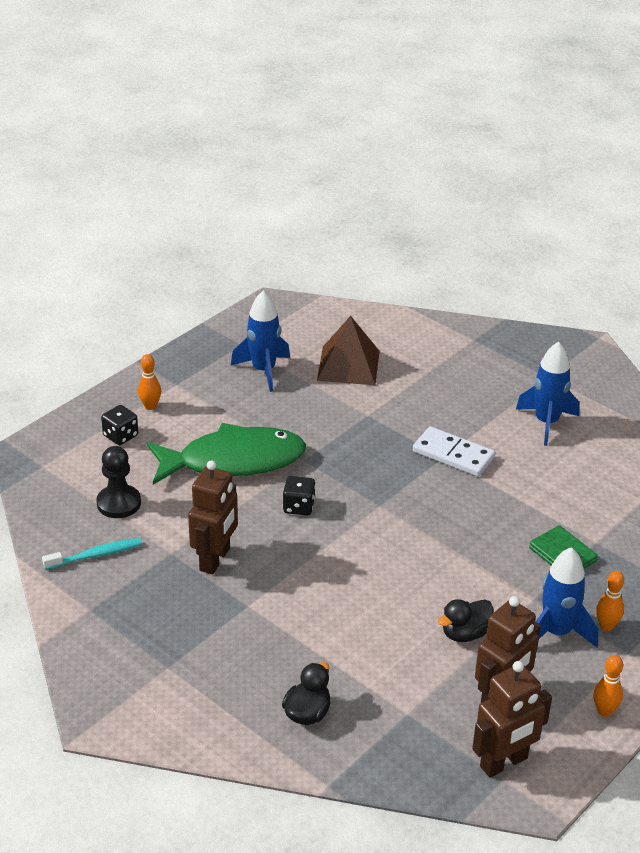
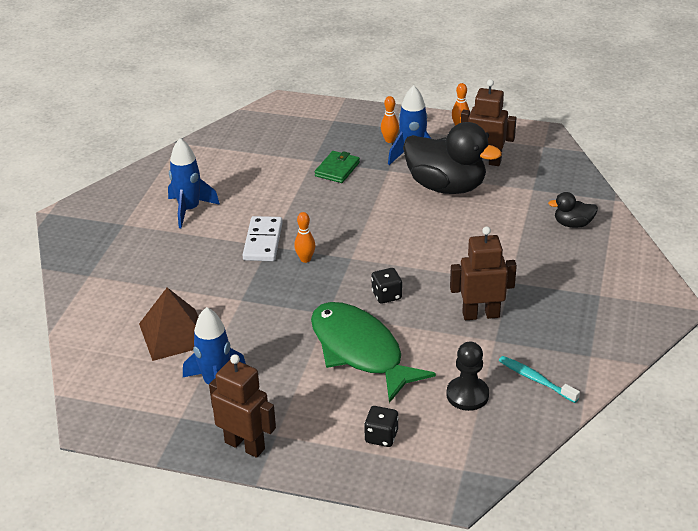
camera: 115 degrees left, 0 degrees up
orange bowling pin [138,354,161,410] -> orange bowling pin moved to [294,212,316,263]
black duck [438,599,494,642] -> black duck [403,122,502,194], size x2.17
brown robot [472,661,552,778] -> brown robot moved to [209,354,276,458]

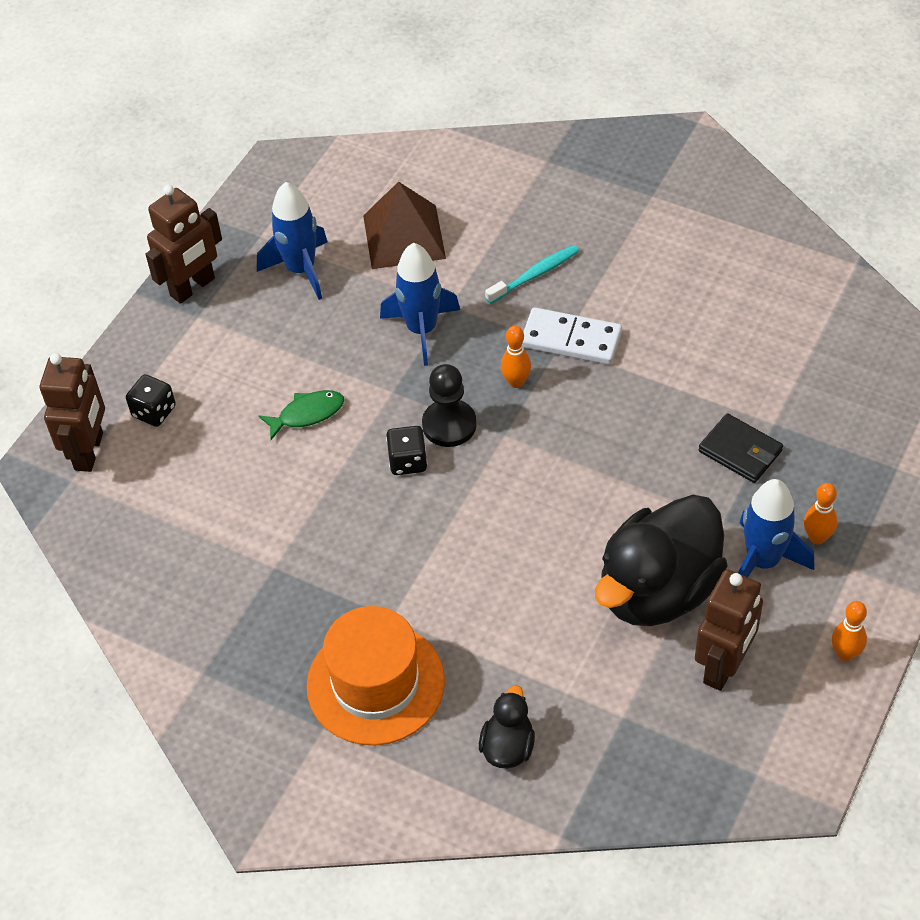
camera: 105 degrees right, 15 degrees up
blue rocket [168,138,220,228] -> blue rocket moved to [380,243,460,366]
green fish [311,302,436,403] -> green fish [259,390,344,440], size x0.43
green wallet [315,151,360,183] -> black wallet [699,413,783,483]
black pawn [446,342,489,411] -> black pawn moved to [422,364,477,447]
brown robot [450,226,517,320] -> brown robot moved to [40,353,105,472]
turquoise toothbrush [499,356,580,403] -> turquoise toothbrush moved to [485,245,579,304]
none -> orange hat [307,606,445,745]

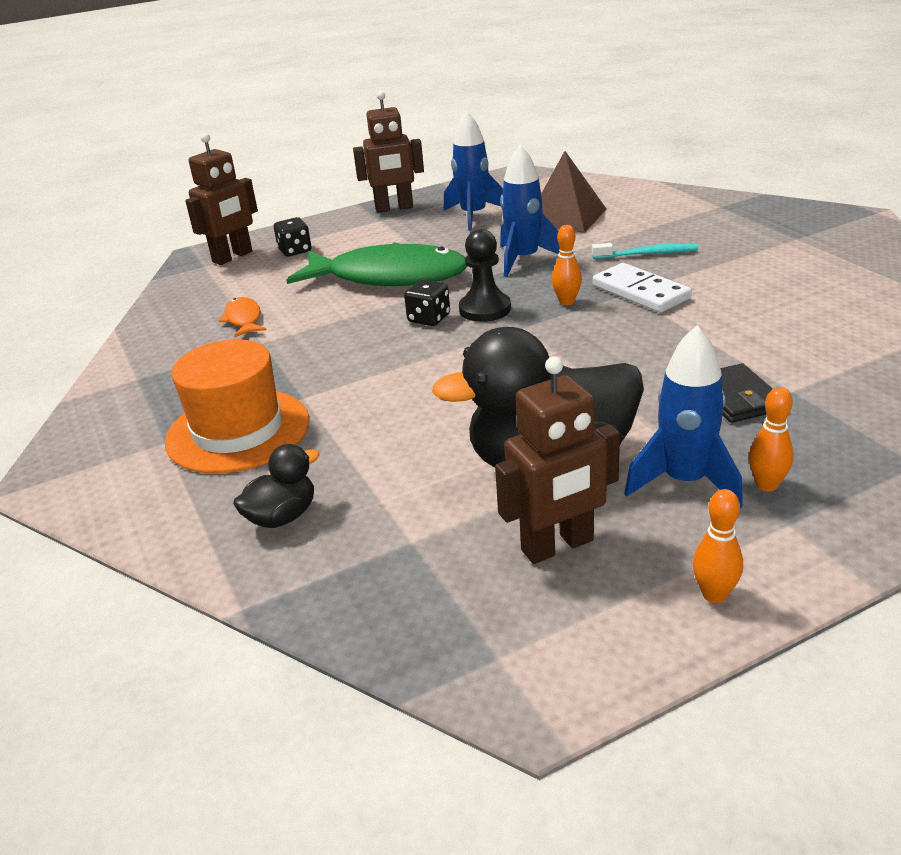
camera: 35 degrees right, 20 degrees down
green fish [259,390,344,440] -> green fish [287,242,467,286], size x2.33
none -> orange fish [219,297,267,337]

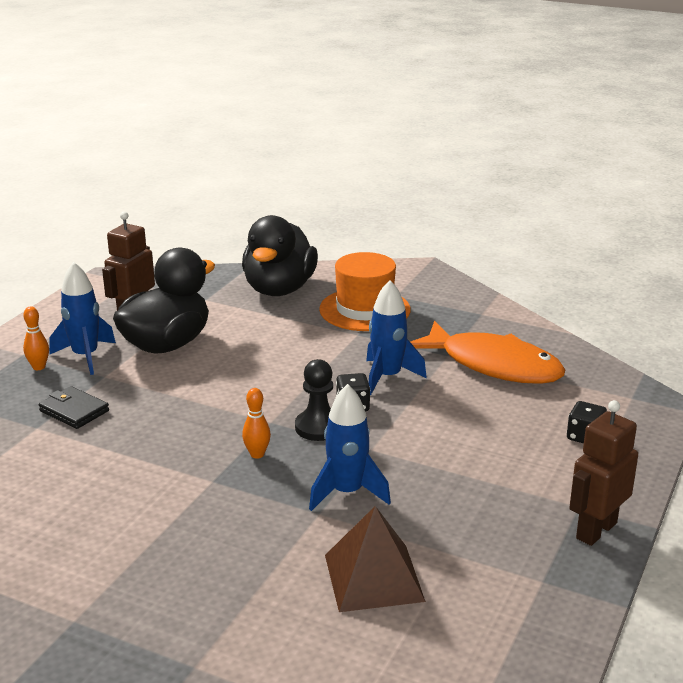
camera: 140 degrees right, 5 degrees down
brown robot [185,133,258,265] -> none
orange fish [219,297,267,337] -> orange fish [410,321,565,384], size x2.33
black duck [233,444,320,528] -> black duck [242,215,318,296], size x2.17
green fish [287,242,467,286] -> none
blue rocket [443,111,503,231] -> blue rocket moved to [366,280,427,396]
turquoise toothbrush [592,243,698,259] -> none
white domino [593,263,692,313] -> none
orange bowling pin [693,489,743,603] -> none

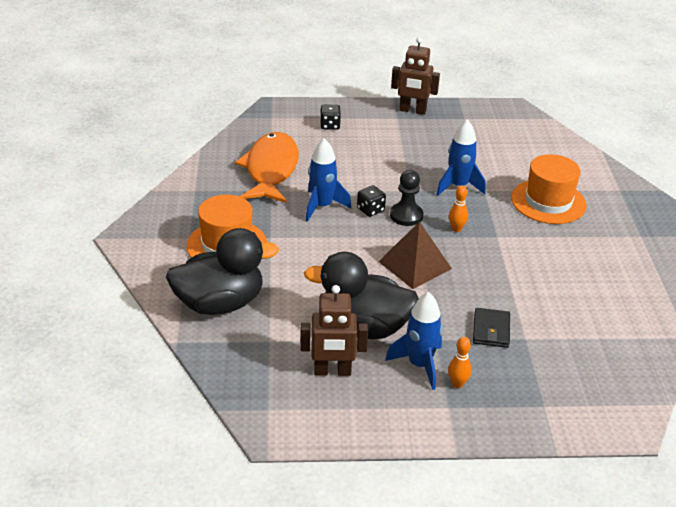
camera: 120 degrees left, 10 degrees up
brown pyramid [325,506,426,612] -> brown pyramid moved to [378,221,452,289]
none -> orange hat [511,154,587,224]

